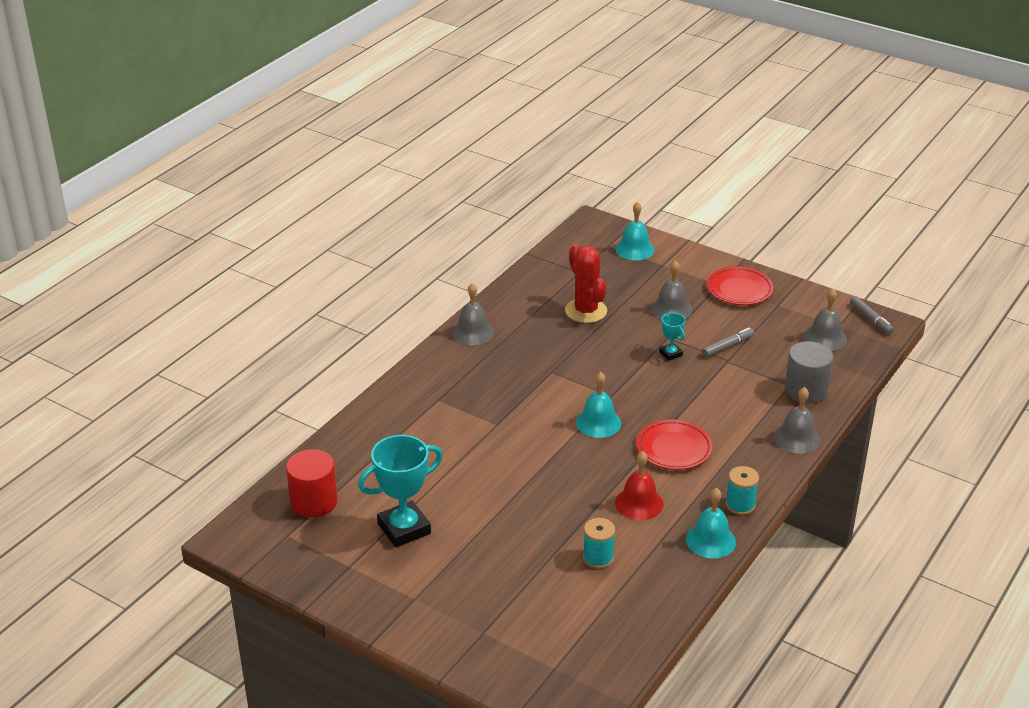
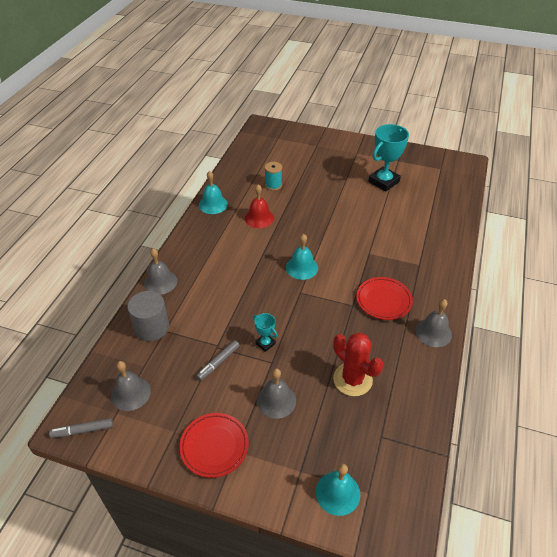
camera: 165 degrees right, 10 degrees up
red cylinder [286,449,338,518] -> none
red plate [637,420,713,470] -> red plate moved to [356,277,413,320]
turquoise spool [726,466,759,515] -> none
grey marker [850,296,894,334] -> grey marker turned 60 degrees counterclockwise [49,418,113,438]

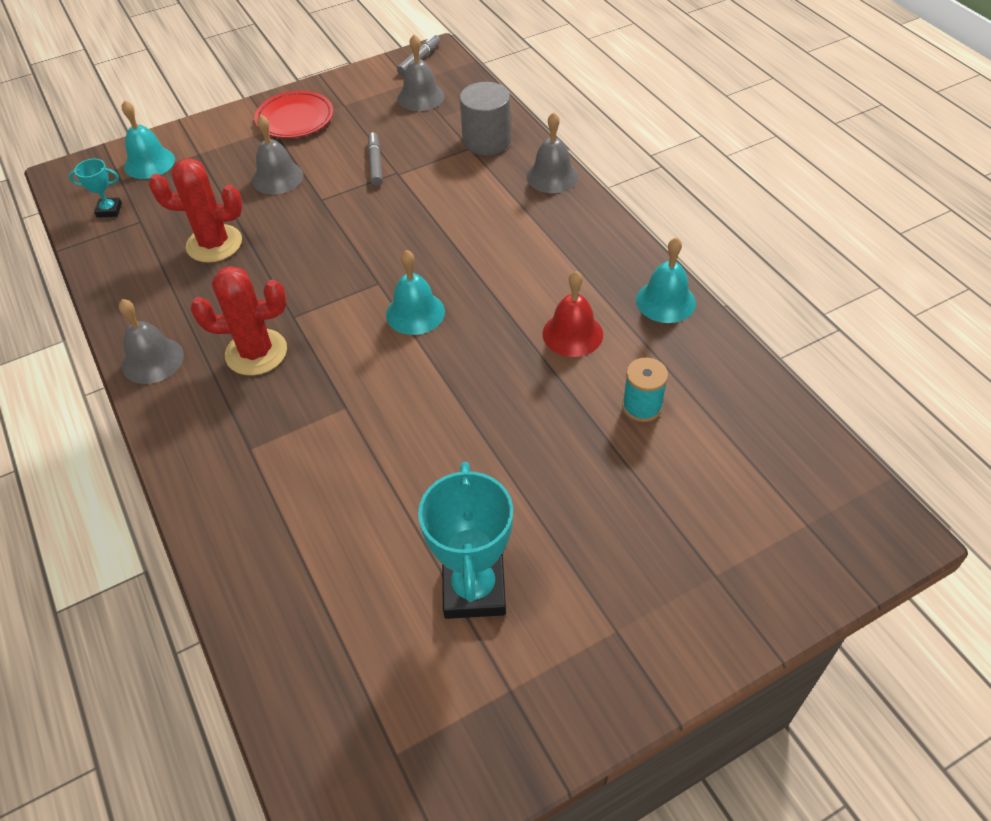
camera: 135 degrees right, 5 degrees up
turquoise trophy [253,313,278,352] -> turquoise trophy moved to [69,159,122,218]
red plate [356,277,413,320] -> red cactus [191,266,287,376]

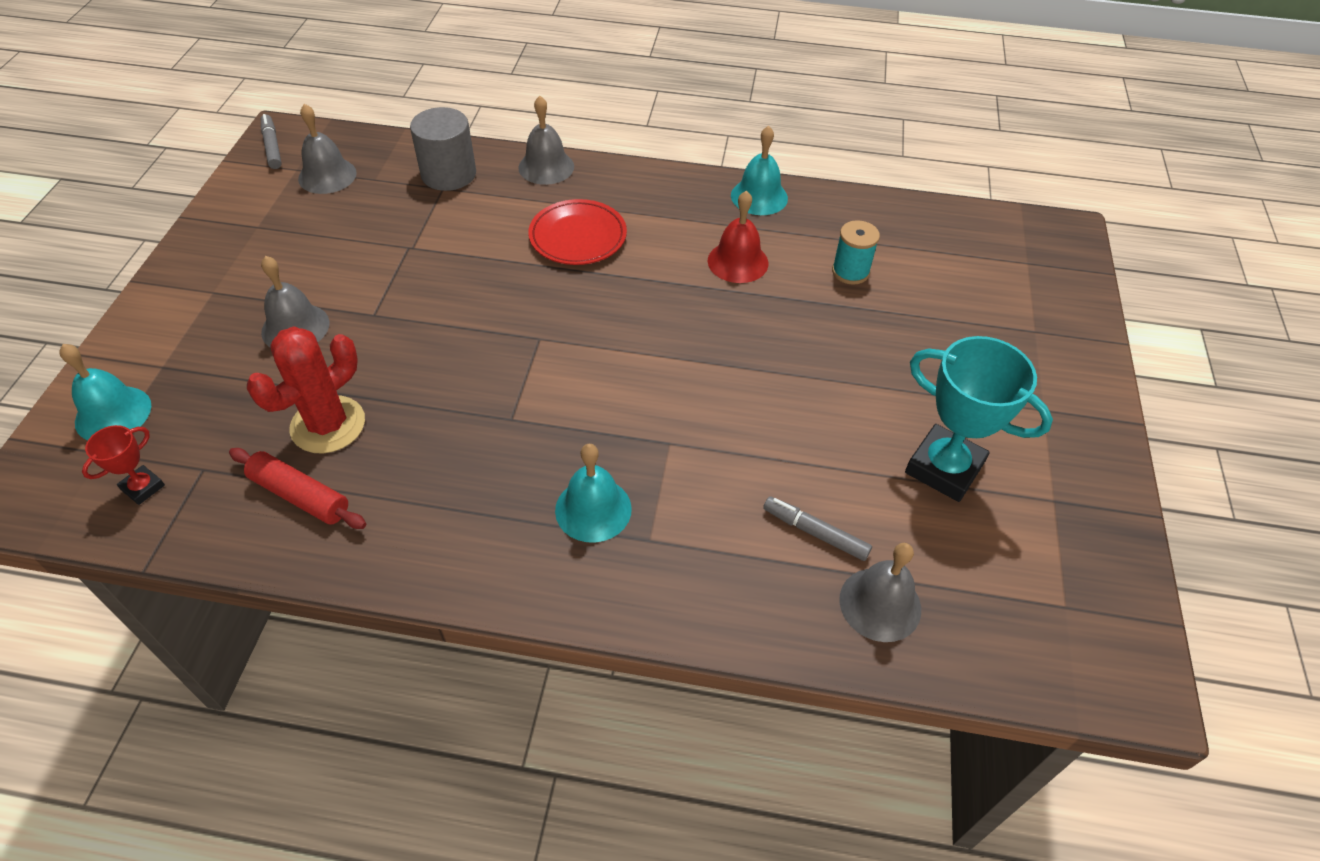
camera: 55 degrees left, 0 degrees up
turquoise trophy [69,159,122,218] -> red trophy [82,425,165,505]
grey bell [119,299,184,384] -> grey bell moved to [839,543,921,642]
red cactus [191,266,287,376] -> none
red plate [254,91,333,138] -> red plate moved to [528,199,627,265]
grey marker [368,132,383,186] -> grey marker moved to [763,496,872,561]
turquoise bell [386,250,445,335] -> turquoise bell moved to [555,444,632,543]
none -> red rolling pin [229,448,366,529]

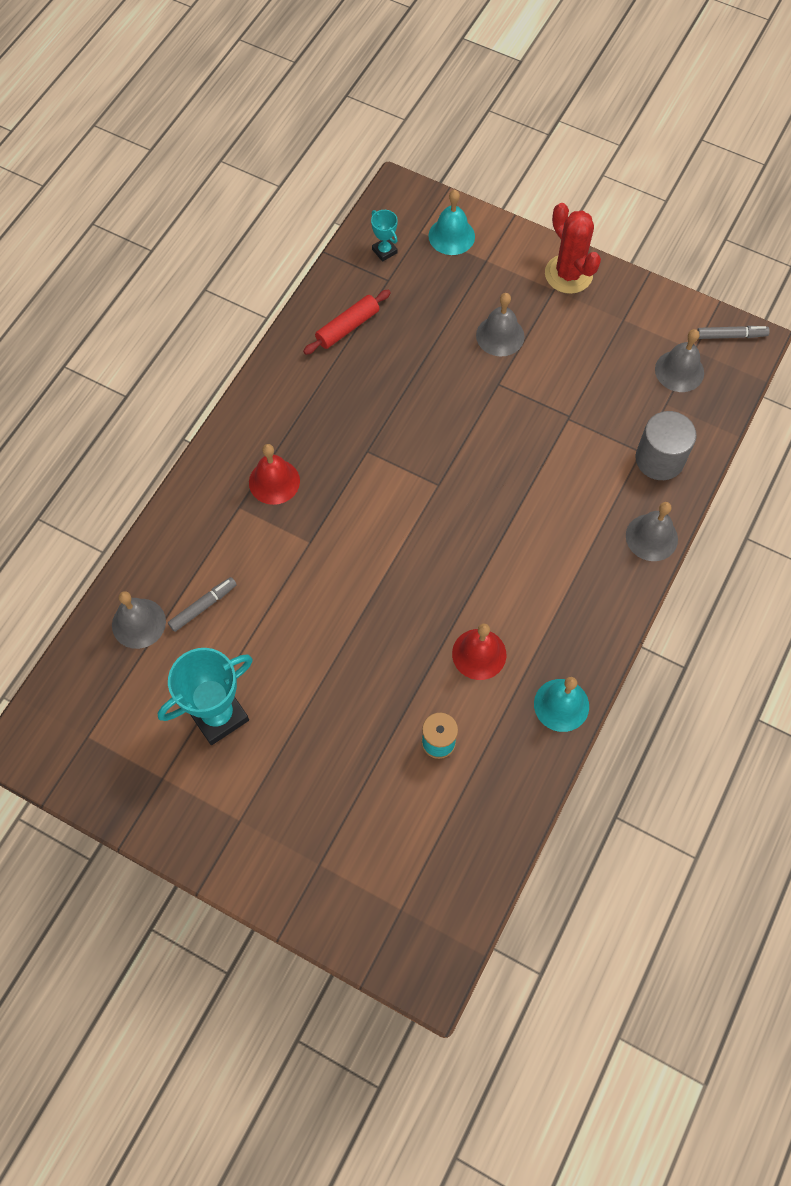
camera: 110 degrees right, 15 degrees up
red trophy [82,425,165,505] -> turquoise trophy [371,210,398,262]
red cactus [247,326,365,454] -> red cactus moved to [545,203,601,294]
red plate [528,199,627,265] -> none
turquoise bell [555,444,632,543] -> red bell [249,444,300,505]

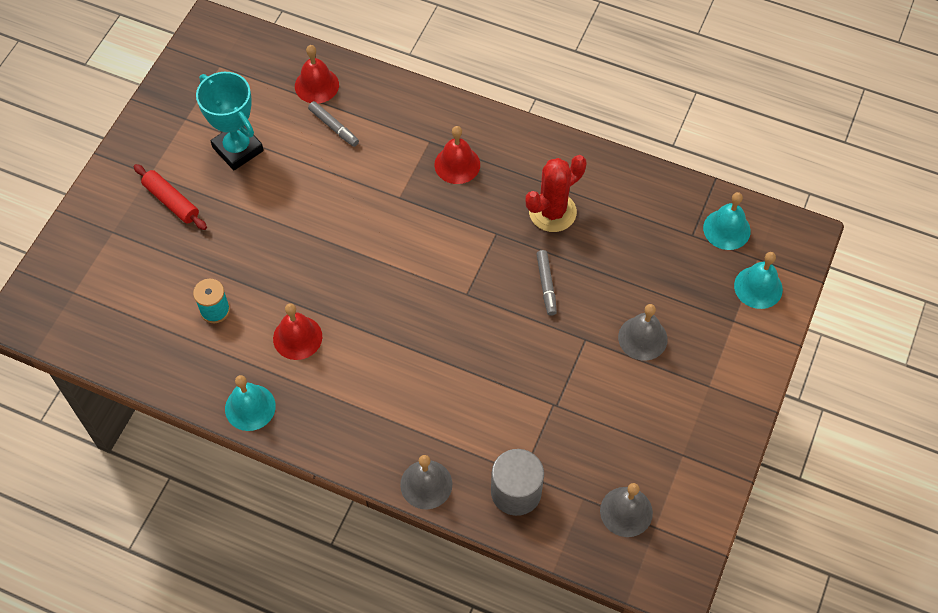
camera: 85 degrees right, 5 degrees down
grey bell [112,591,166,649] -> red bell [295,45,339,103]
red rolling pin [303,290,391,355] -> red rolling pin moved to [134,164,207,230]
turquoise trophy [371,210,398,262] -> turquoise bell [703,192,751,250]
red cactus [545,203,601,294] -> red cactus moved to [526,155,586,232]
grey marker [697,326,770,339] -> grey marker moved to [537,250,557,316]

